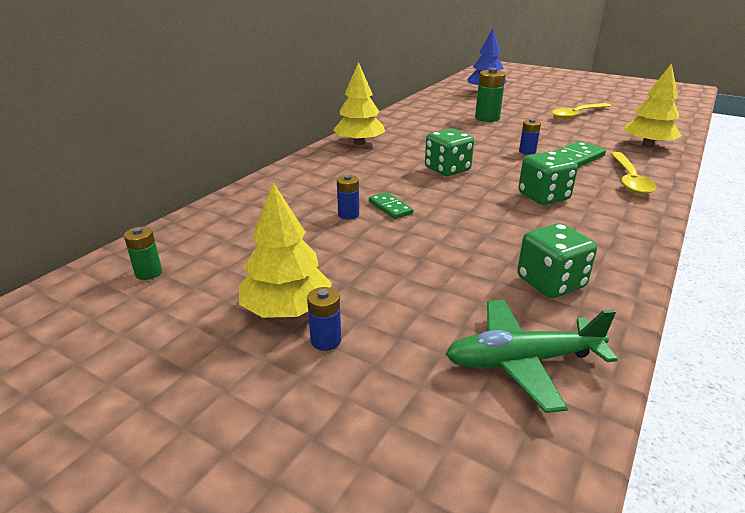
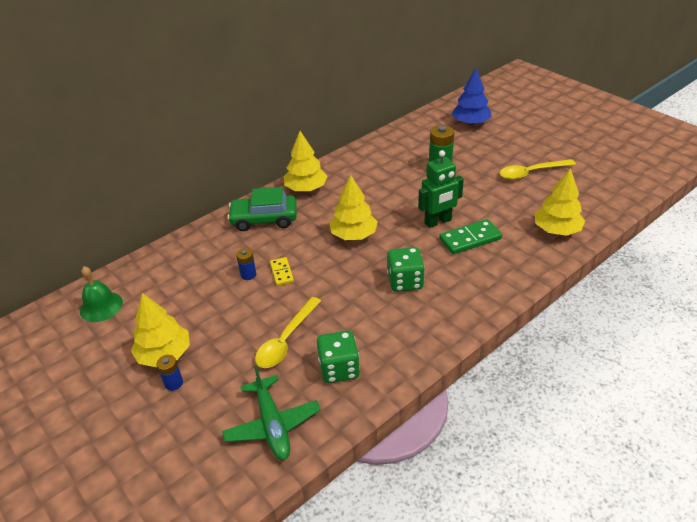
camera: 20 degrees right, 10 degrees up
green battery [124,227,162,280] -> green bell [80,266,123,322]
green domino [369,192,413,219] -> yellow domino [270,257,294,286]
green dice [425,128,474,176] -> yellow tree [329,175,378,240]
green plane [446,300,618,413] -> green plane turned 120 degrees counterclockwise [222,365,320,460]
blue battery [519,119,541,155] -> green robot [418,150,464,228]
yellow spoon [610,152,656,195] -> yellow spoon moved to [255,297,321,368]
none -> green car [227,187,297,231]

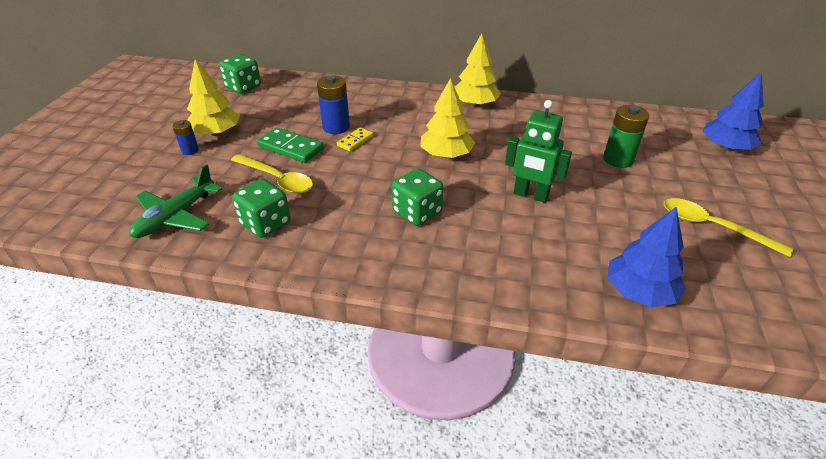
camera: 50 degrees right, 0 degrees up
green bell [80,266,123,322] -> green dice [219,54,261,94]
green car [227,187,297,231] -> none
blue battery [236,248,256,280] -> blue battery [317,76,350,134], size x1.73
yellow spoon [255,297,321,368] -> yellow spoon turned 135 degrees counterclockwise [231,154,313,194]
green domino [439,219,502,254] -> green domino moved to [257,127,324,163]
yellow tree [534,168,585,236] -> blue tree [607,207,686,307]

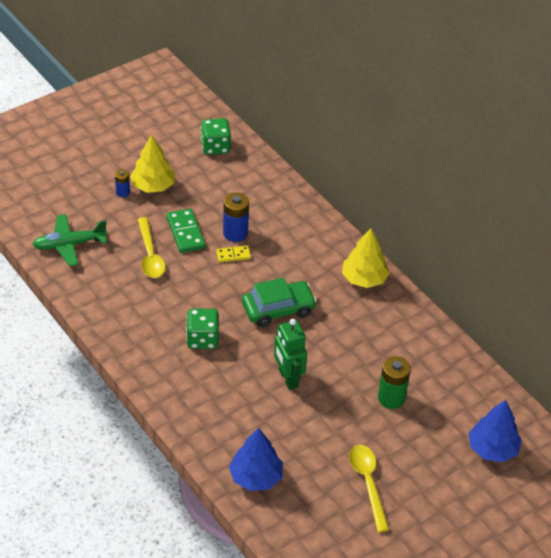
camera: 40 degrees right, 5 degrees up
green dice [232,179,291,238] -> none
yellow tree [420,78,475,158] -> green car [242,278,317,327]

